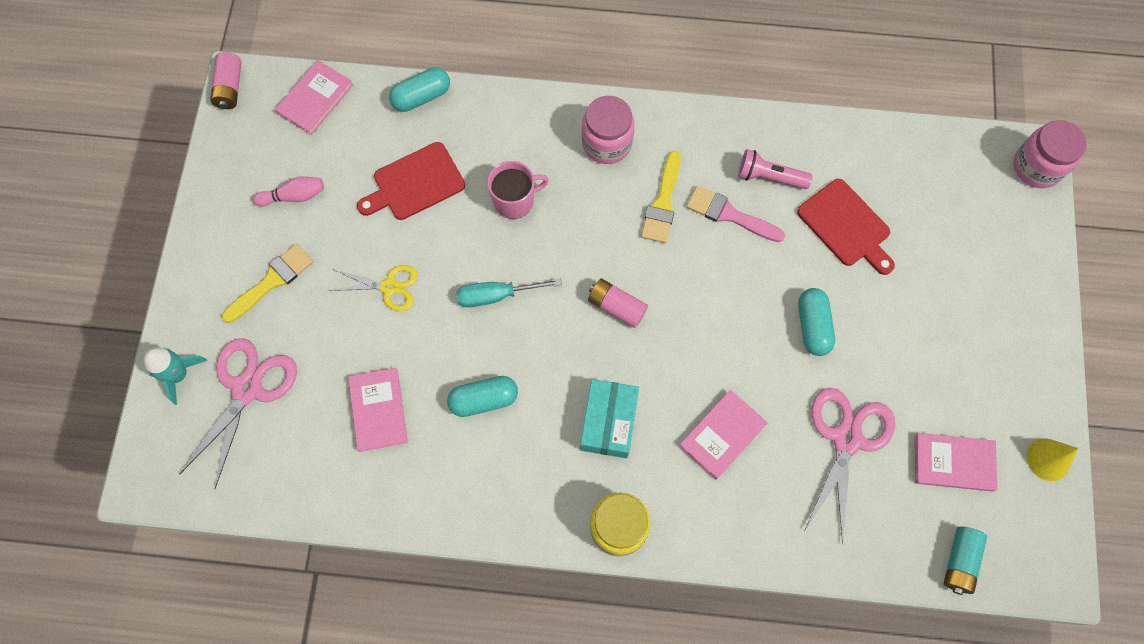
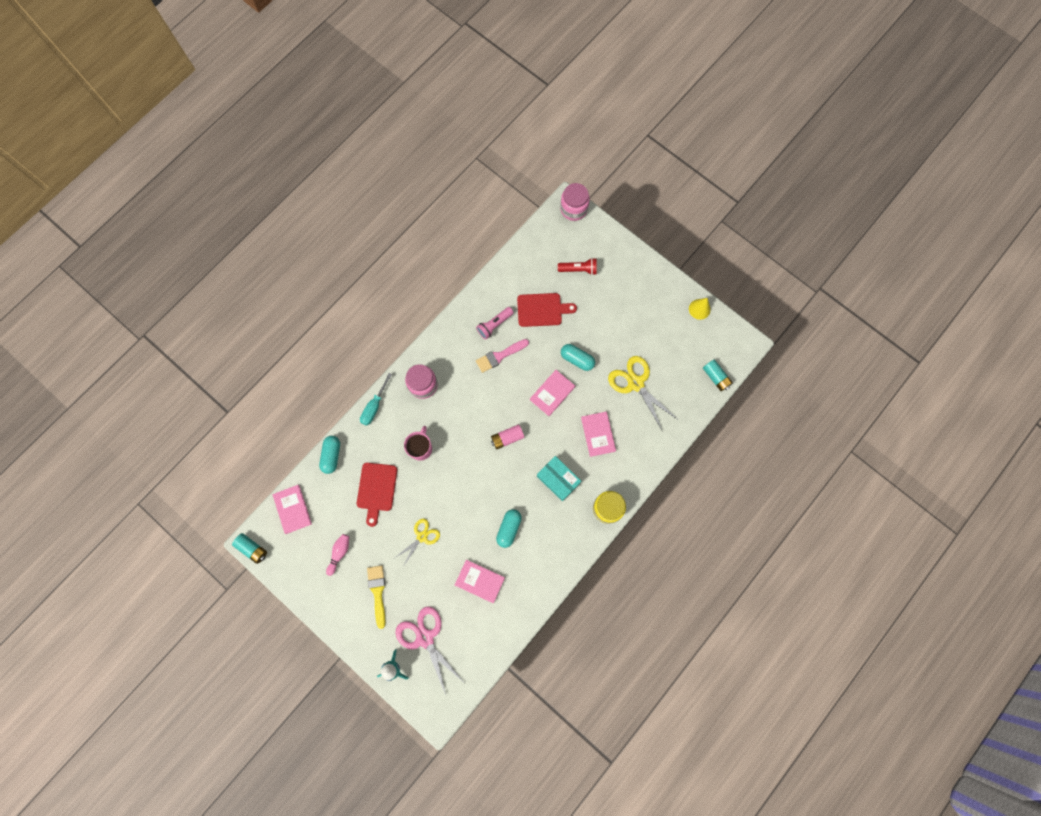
camera: 55 degrees left, 5 degrees up
pink battery [210,52,241,109] -> turquoise battery [232,533,267,564]
turquoise screwdriver [456,279,562,307] -> turquoise screwdriver moved to [360,373,392,426]
yellow brush [641,151,681,243] -> none
pink scissors [804,388,895,545] -> yellow scissors [608,356,677,430]
pink book [915,433,997,492] -> pink book moved to [530,370,575,416]
none -> red flashlight [558,258,597,275]

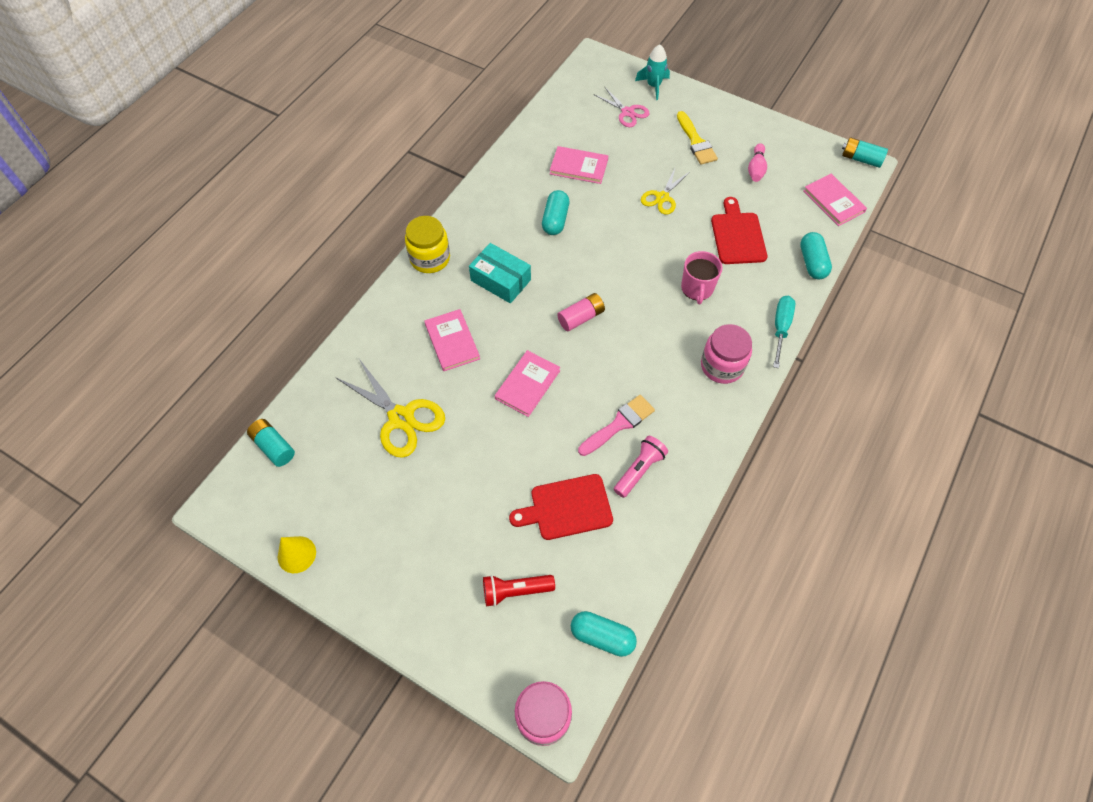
camera: 170 degrees right, 15 degrees down
pink scissors [396,606,464,695] -> pink scissors [595,87,650,127], size x0.61
turquoise capsule [561,344,595,371] -> turquoise capsule moved to [571,611,637,657]

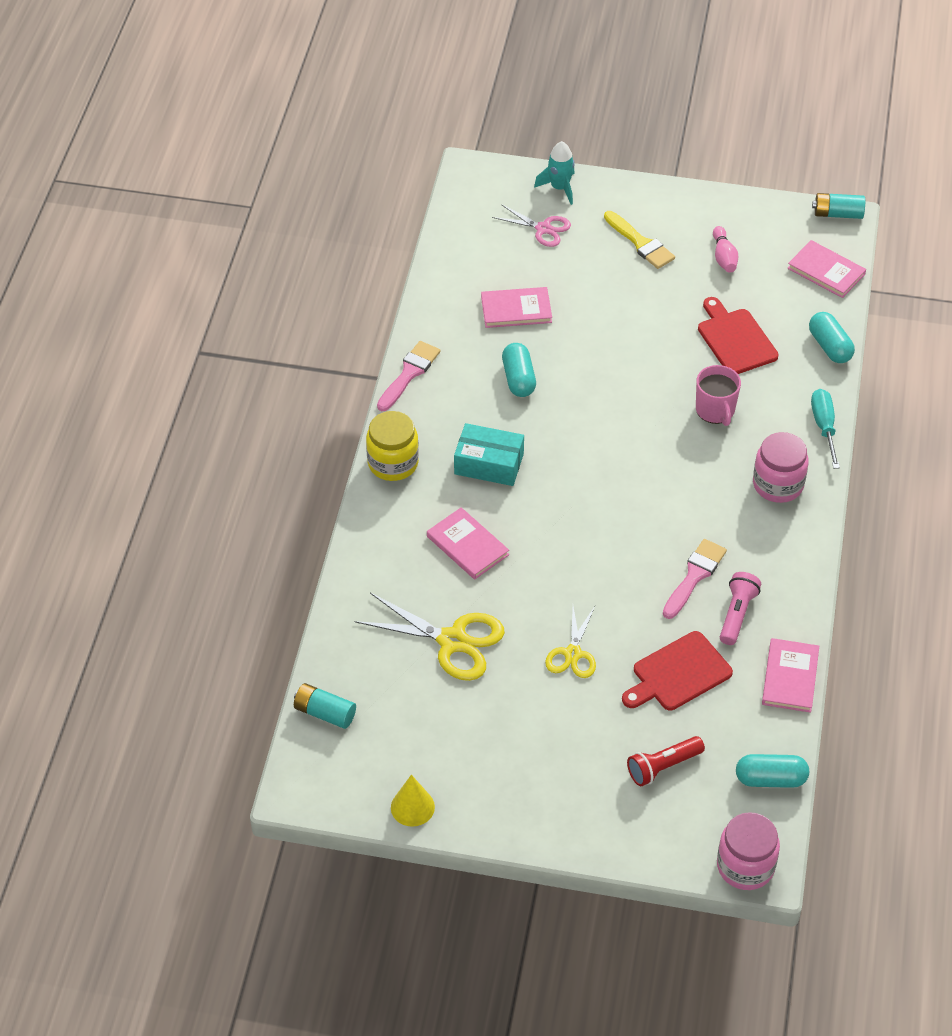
camera: 20 degrees left, 10 degrees down
pink book [495,350,560,417] -> pink book moved to [762,638,819,713]
pink battery [557,293,605,331] -> none
yellow scissors [641,166,690,215] -> yellow scissors moved to [545,606,596,678]
none -> pink brush [377,341,440,411]

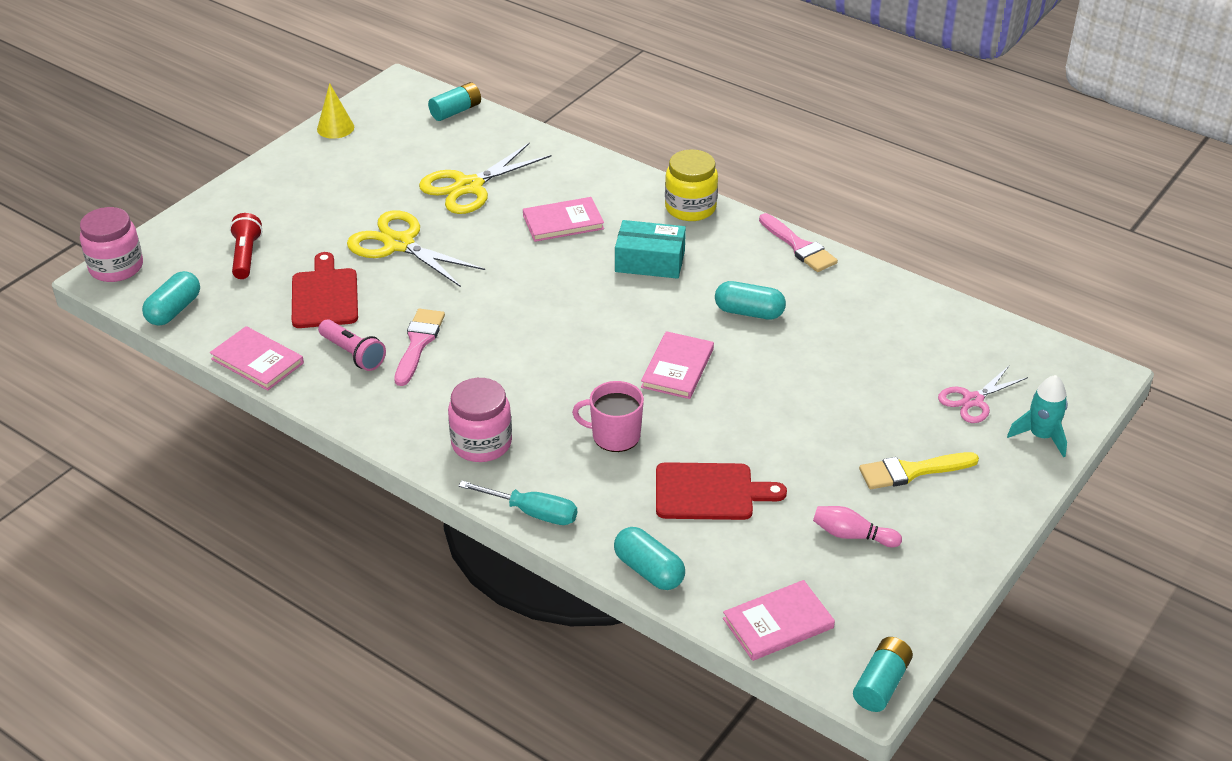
camera: 115 degrees right, 10 degrees down
turquoise box [454,423,524,486] -> turquoise box turned 60 degrees clockwise [615,220,686,279]
pink book [481,287,552,328] -> pink book moved to [641,331,714,399]
yellow scissors [545,606,596,678] -> yellow scissors [347,210,485,287], size x1.64
pink brush [663,539,727,619] -> pink brush turned 135 degrees counterclockwise [394,309,445,386]
turquoise capsule [809,312,855,363] -> turquoise capsule turned 45 degrees clockwise [614,527,685,590]

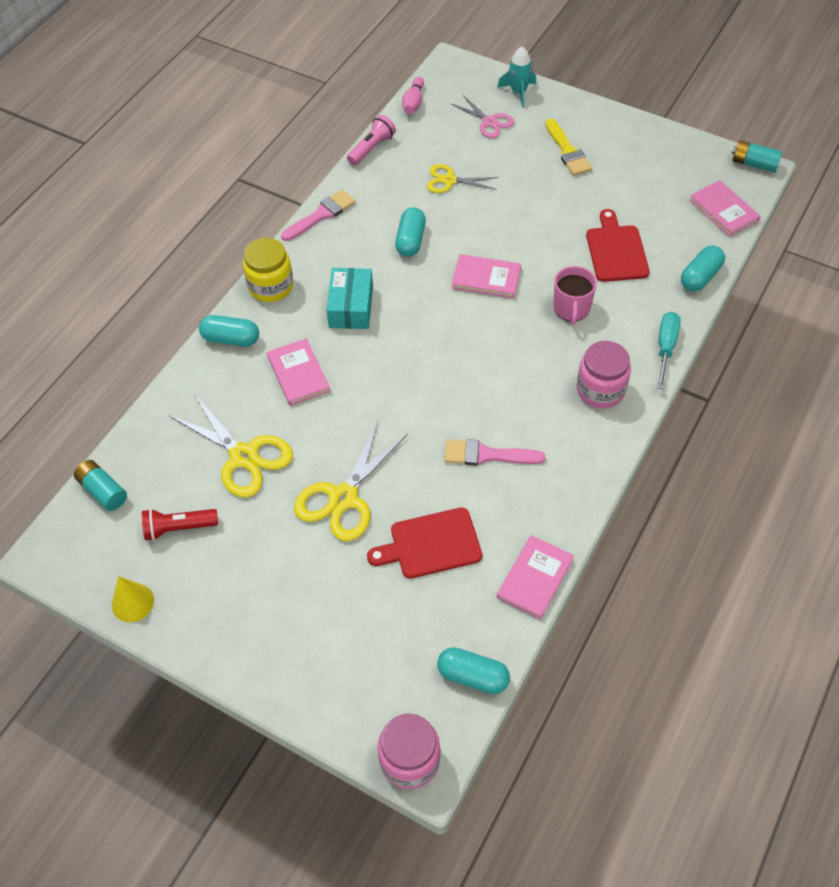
camera: 95 degrees left, 15 degrees up
red flashlight [230,213,262,279] -> red flashlight moved to [142,509,218,541]
pink flashlight [318,319,386,371] -> pink flashlight moved to [347,115,396,165]
pink bowling pin [813,506,902,547] -> pink bowling pin moved to [402,77,424,114]
none -> turquoise capsule [199,315,259,347]
none -> yellow scissors [427,164,498,193]

